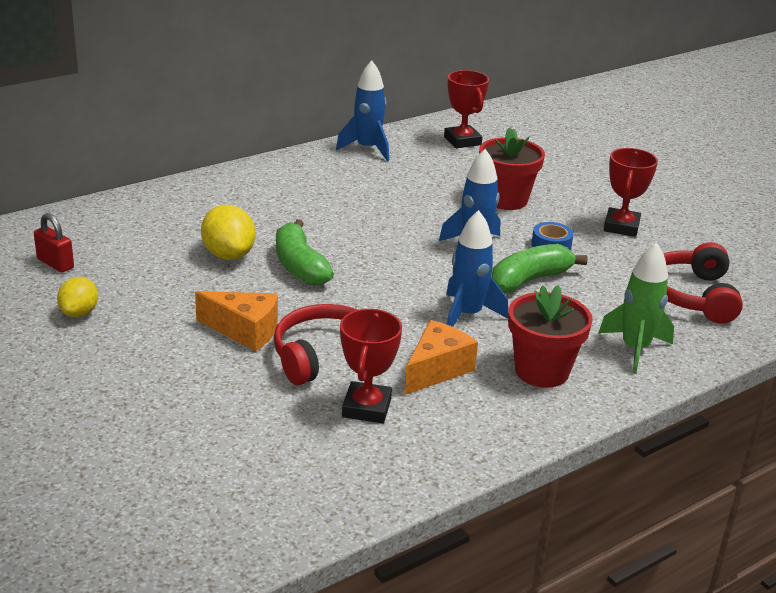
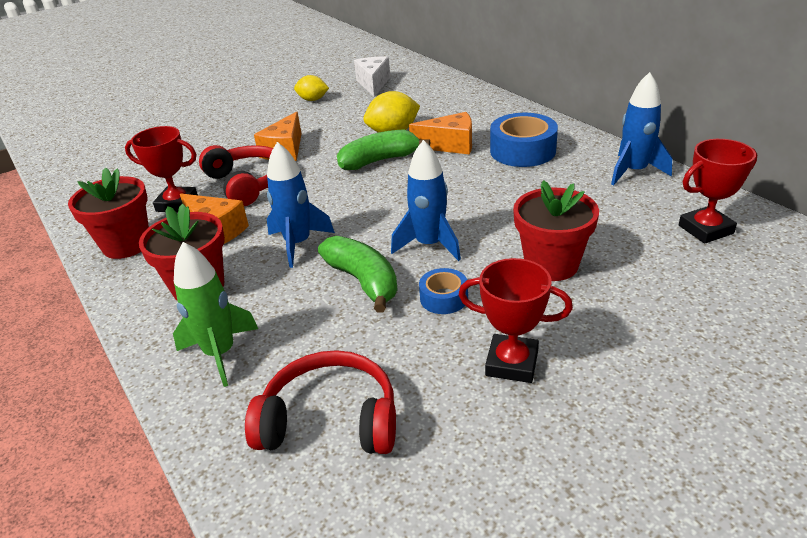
camera: 95 degrees right, 5 degrees up
red padlock [34,213,74,272] -> white cheese [354,57,390,97]
none -> red flower pot [68,167,149,259]
none -> orange cheese [409,112,472,155]
none -> blue tape [490,113,558,167]

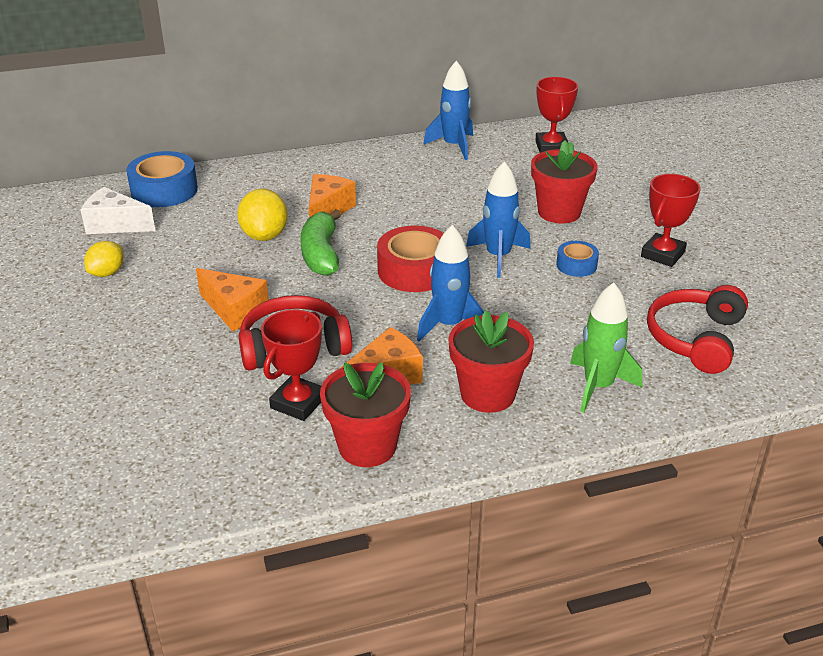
camera: 75 degrees left, 0 degrees up
green banana [318,236,398,313] -> none
blue tape [490,113,558,167] -> blue tape moved to [126,151,198,207]
none -> red tape [377,226,444,292]

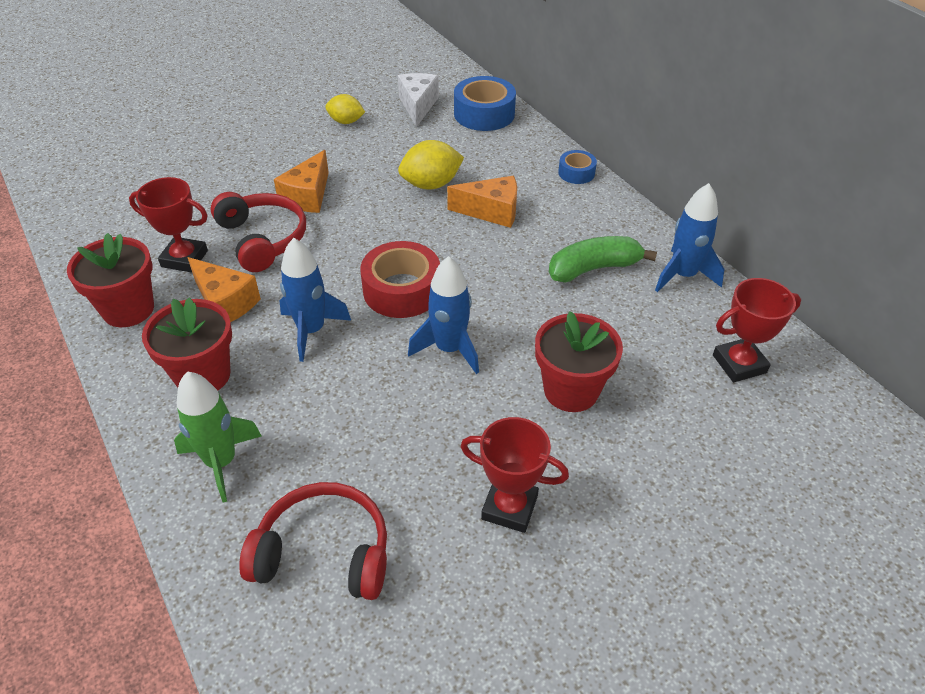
camera: 75 degrees right, 10 degrees up
green banana [300,209,341,276] -> green banana moved to [549,236,657,283]
blue tape [556,241,599,277] -> blue tape moved to [558,150,597,184]

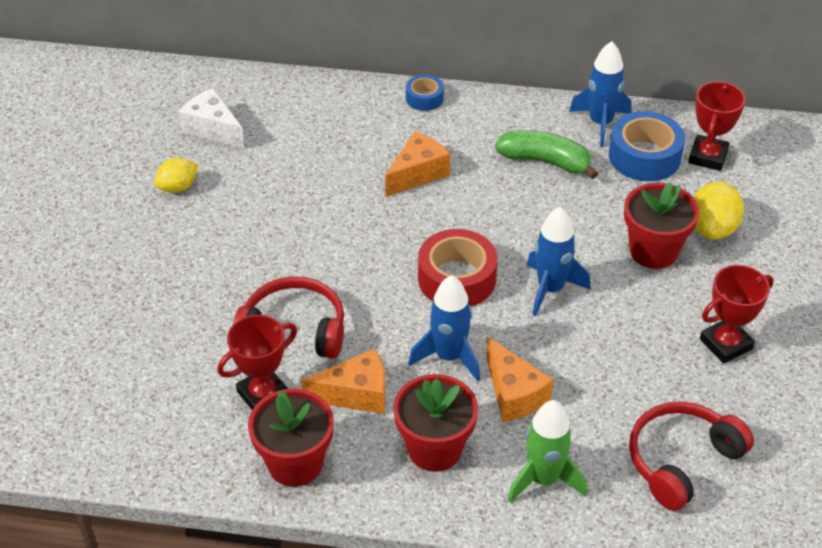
camera: 50 degrees left, 0 degrees up
orange cheese [274,150,329,213] -> orange cheese moved to [486,337,553,422]
yellow lemon [398,140,464,190] -> yellow lemon moved to [694,182,744,239]
blue tape [454,76,516,131] -> blue tape moved to [609,111,685,181]
green banana [549,236,657,283] -> green banana turned 90 degrees clockwise [495,130,598,179]

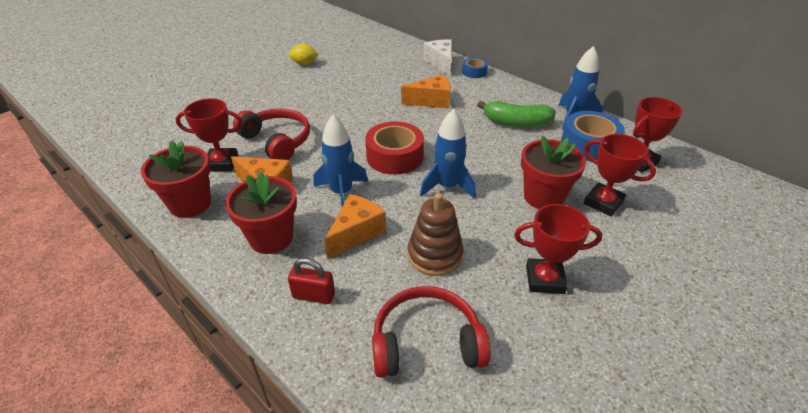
camera: 35 degrees right, 5 degrees down
white cheese [179,88,245,149] -> white cheese moved to [424,39,452,76]
orange cheese [486,337,553,422] -> orange cheese turned 150 degrees counterclockwise [324,194,386,259]
green banana [495,130,598,179] -> green banana turned 135 degrees clockwise [477,101,556,127]
green rocket [508,400,587,503] -> red padlock [288,258,335,304]
yellow lemon [694,182,744,239] -> red trophy [584,134,656,216]
none -> brown stacking toy [408,193,463,276]

